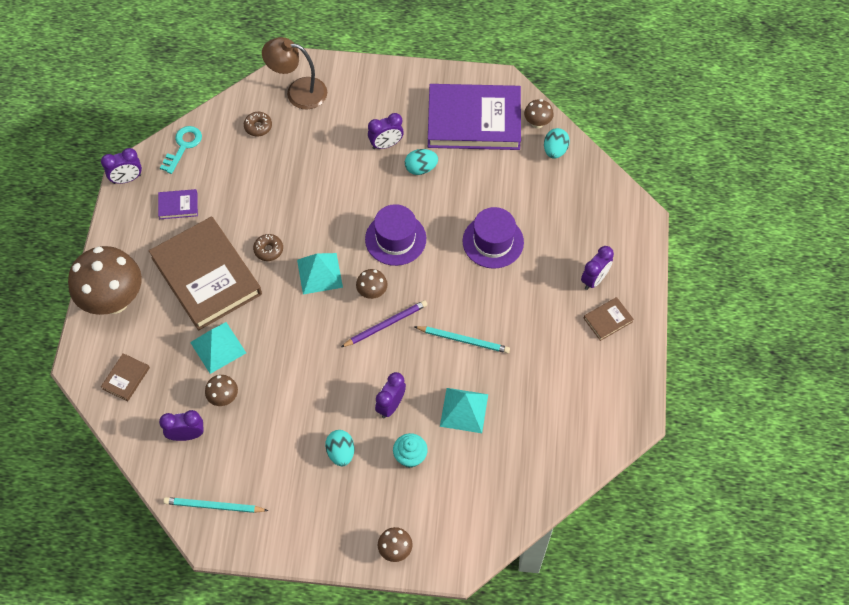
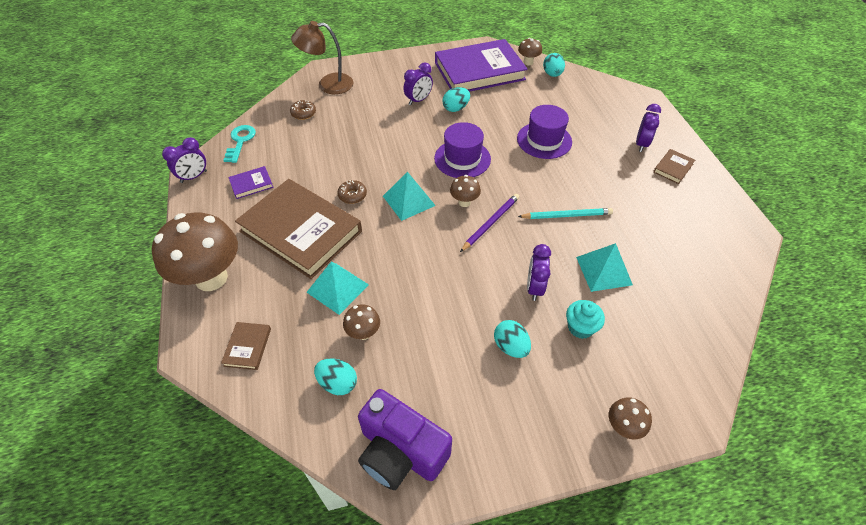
camera: 20 degrees left, 10 degrees down
purple clock [159,410,204,441] -> turquoise egg [314,358,357,395]
turquoise pencil [163,497,269,513] -> purple camera [358,389,452,490]

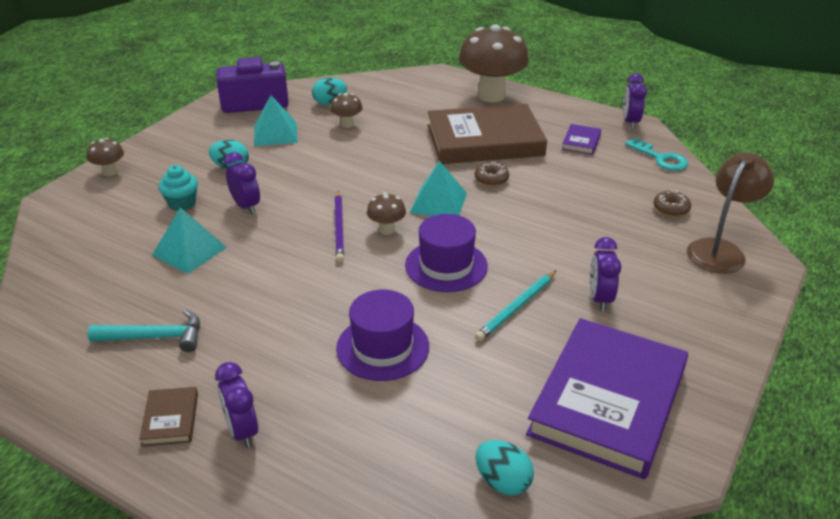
camera: 135 degrees right, 15 degrees down
brown book [221,322,271,370] -> none
turquoise pyramid [307,262,369,315] -> turquoise pyramid moved to [254,95,298,146]
turquoise egg [442,87,470,112] -> none
brown mushroom [518,38,542,65] -> none
turquoise pencil [518,208,613,219] -> turquoise pencil moved to [475,270,557,341]
none -> turquoise hammer [88,309,200,352]

